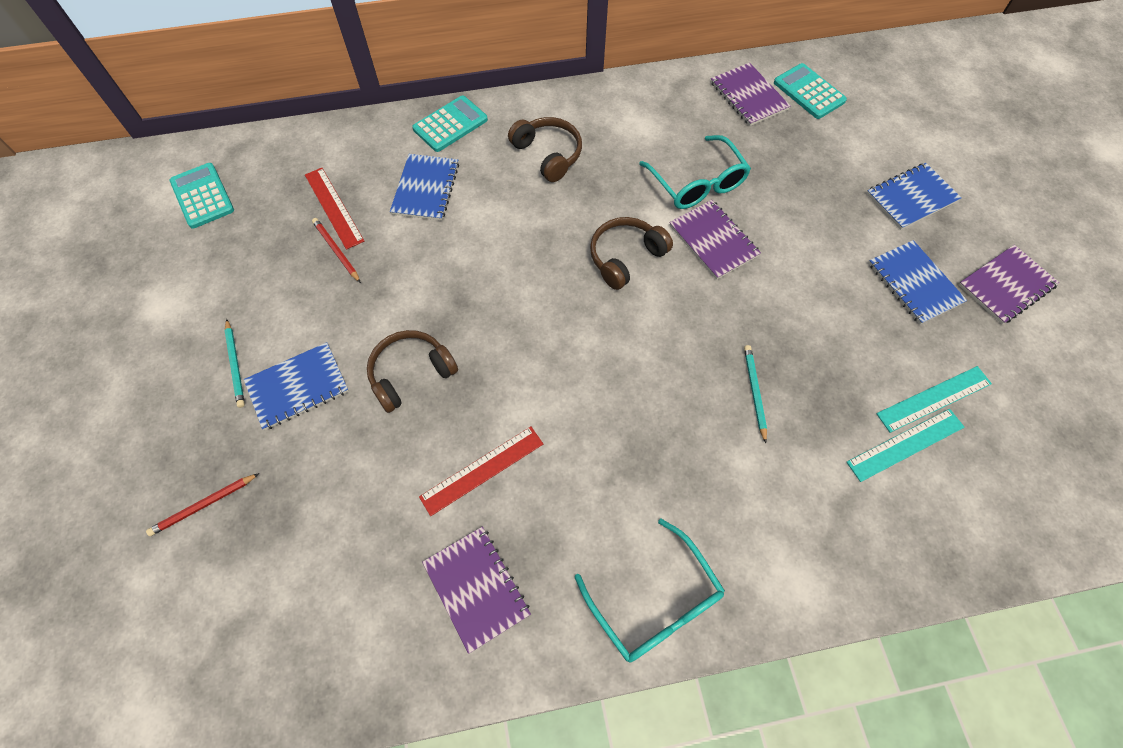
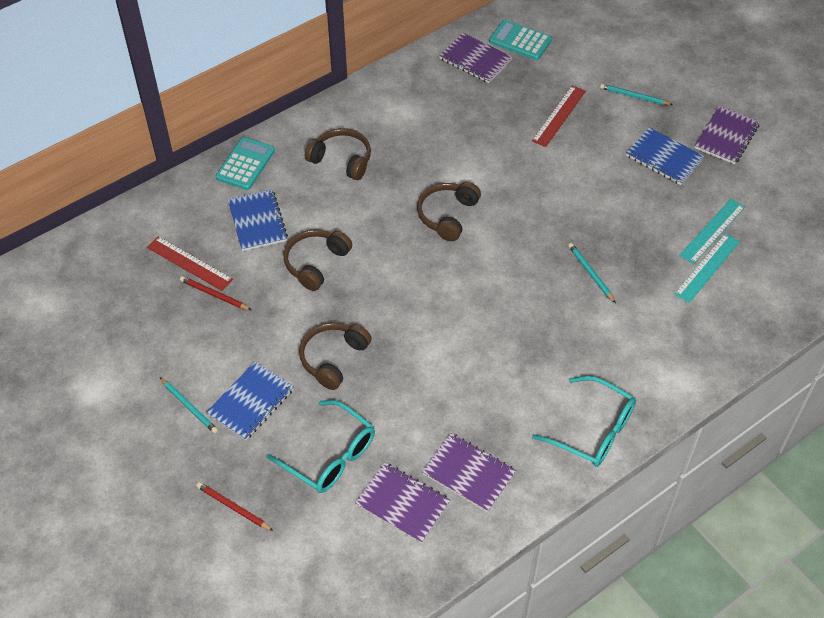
camera: 25 degrees left, 10 degrees down
red pencil [146,473,259,536] -> red pencil turned 90 degrees clockwise [196,482,273,531]
turquoise calculator [170,163,234,229] -> none
red ruler [419,427,543,516] -> red ruler moved to [532,86,586,147]
turquoise glasses [639,135,751,209] -> turquoise glasses moved to [266,400,375,493]
purple notebook [669,200,761,280] -> purple notebook moved to [355,463,450,543]
blue notebook [867,163,962,230] -> turquoise pencil [600,84,673,105]
none -> brown headphones [283,229,352,291]

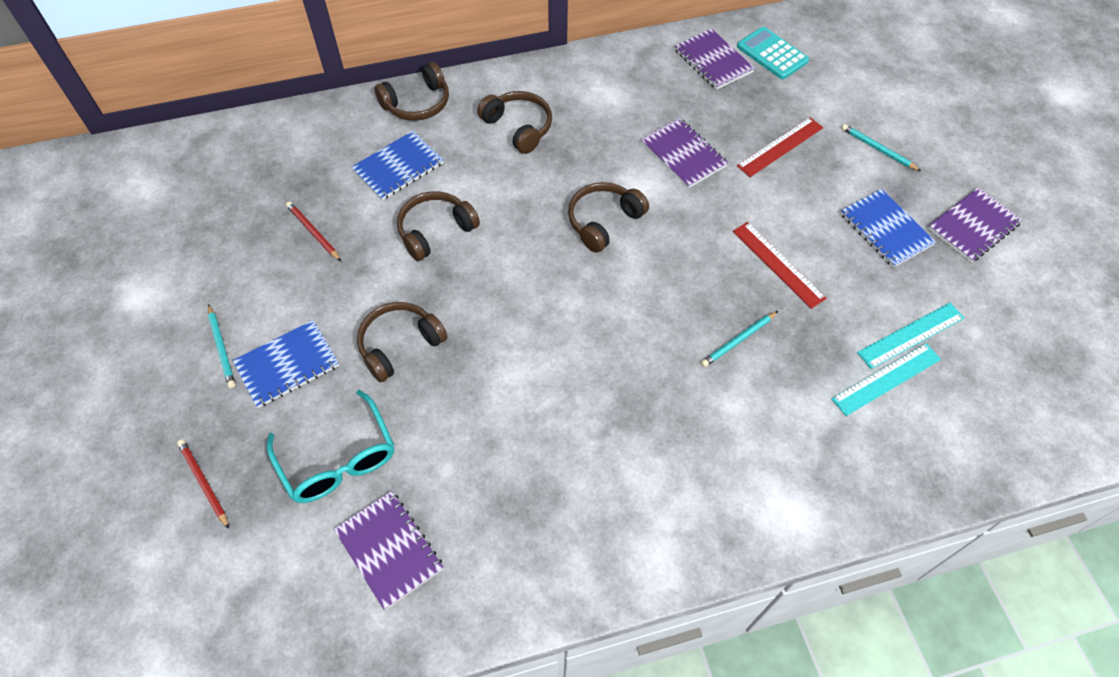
camera: 20 degrees right, 5 degrees up
red ruler [147,236,233,291] -> red ruler moved to [733,222,827,309]
turquoise calculator [215,137,275,190] -> brown headphones [374,62,449,121]
blue notebook [228,189,288,251] -> blue notebook turned 45 degrees clockwise [351,131,443,200]
purple notebook [422,433,516,512] -> purple notebook moved to [641,118,728,188]
turquoise glasses [532,376,636,467] -> none
turquoise pencil [568,243,616,303] -> turquoise pencil turned 120 degrees counterclockwise [701,311,778,367]

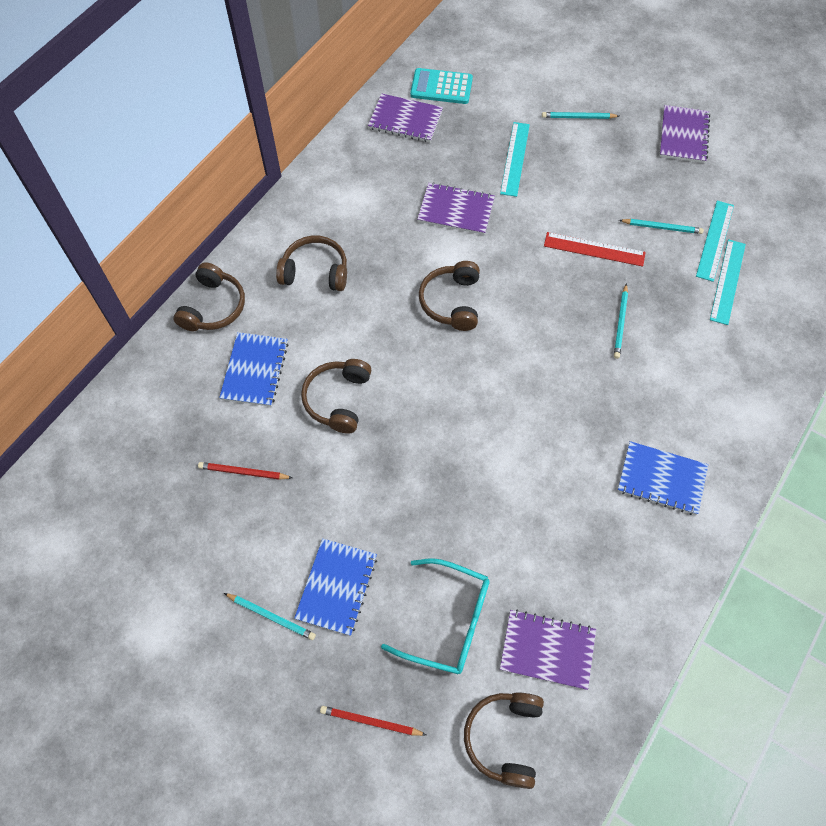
camera: 40 degrees left, 5 degrees up
brown headphones [357,302,448,382] -> brown headphones moved to [464,692,544,789]
red ruler [737,117,823,177] -> turquoise ruler [500,122,530,197]
blue notebook [840,189,936,267] -> blue notebook moved to [618,441,708,515]
none -> turquoise pencil [619,219,704,234]

